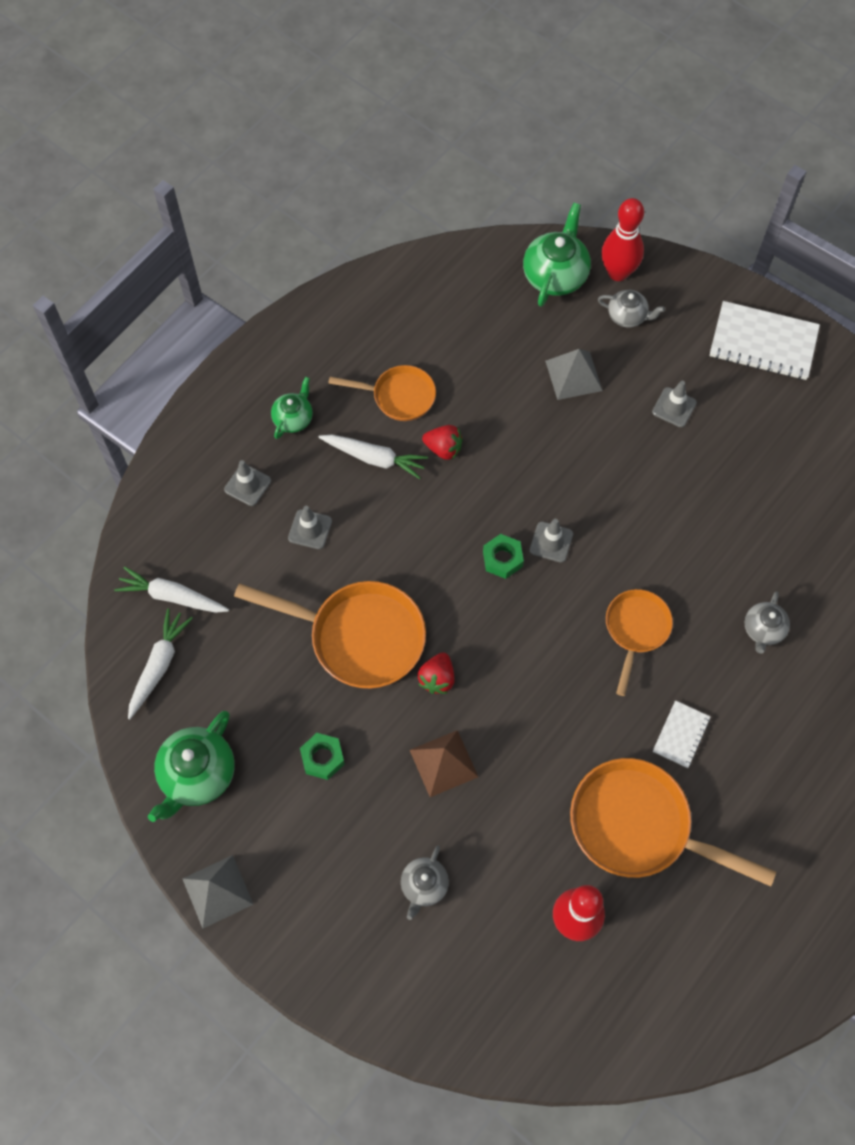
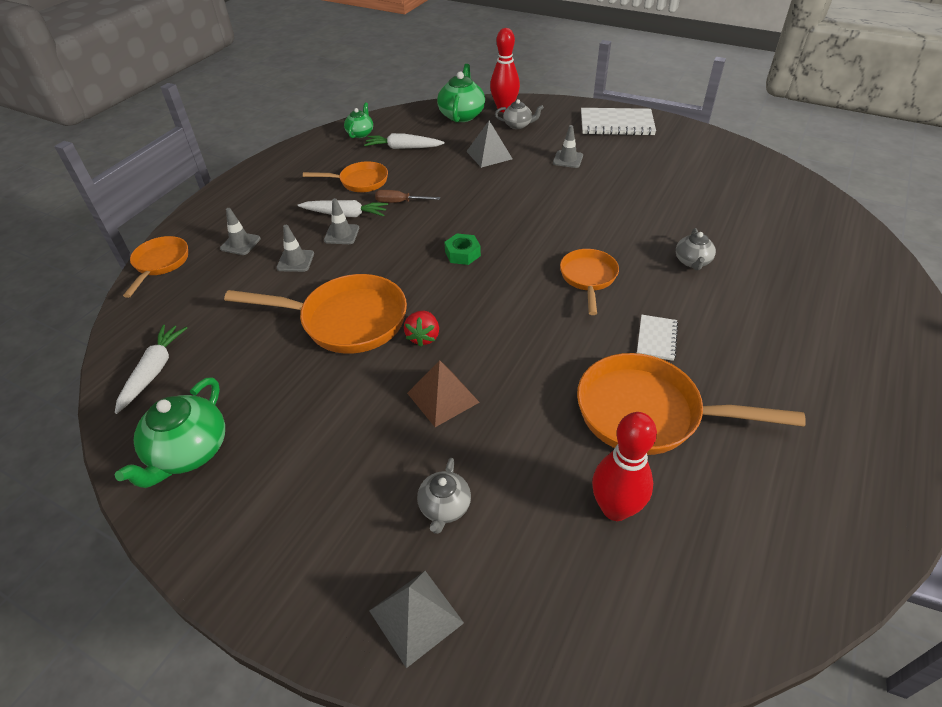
camera: 10 degrees left, 20 degrees down
white carrot [114,567,229,613] -> white carrot moved to [364,133,445,149]
grey pyramid [182,855,254,929] -> grey pyramid moved to [369,571,464,668]
green teapot [271,377,313,439] -> green teapot moved to [344,102,373,138]
green nut [300,733,345,780] -> none
red strawberry [422,425,463,460] -> brown screwdriver [375,190,440,203]
grey traffic cone [530,519,573,563] -> grey traffic cone moved to [324,198,359,244]
none -> orange pan [123,236,188,298]

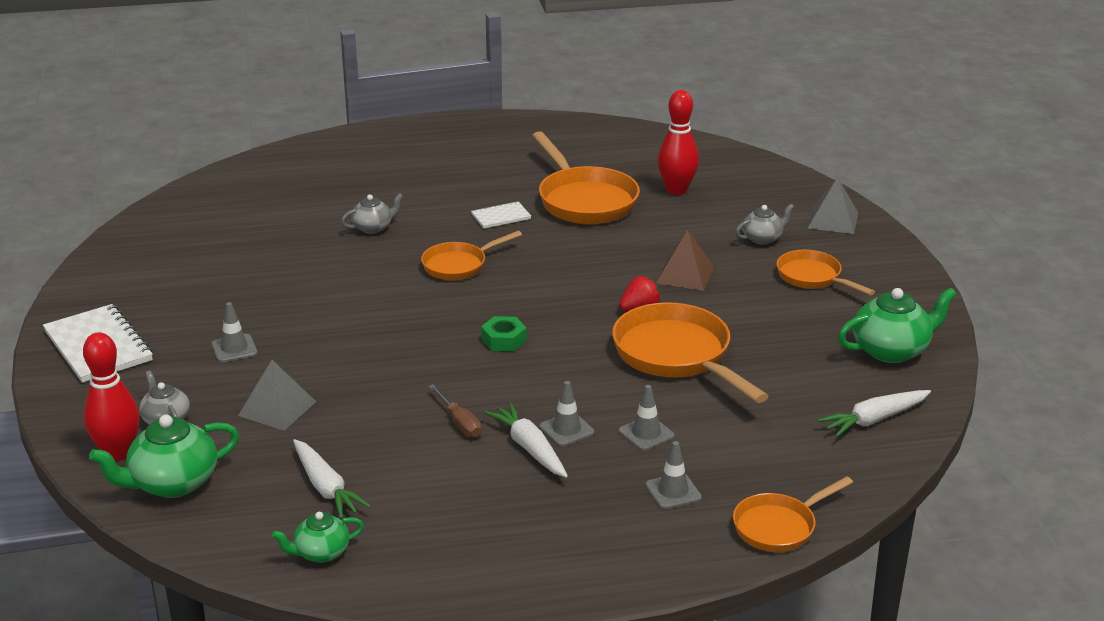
camera: 130 degrees left, 15 degrees down
orange pan [303,161,388,192] -> orange pan moved to [776,250,875,296]

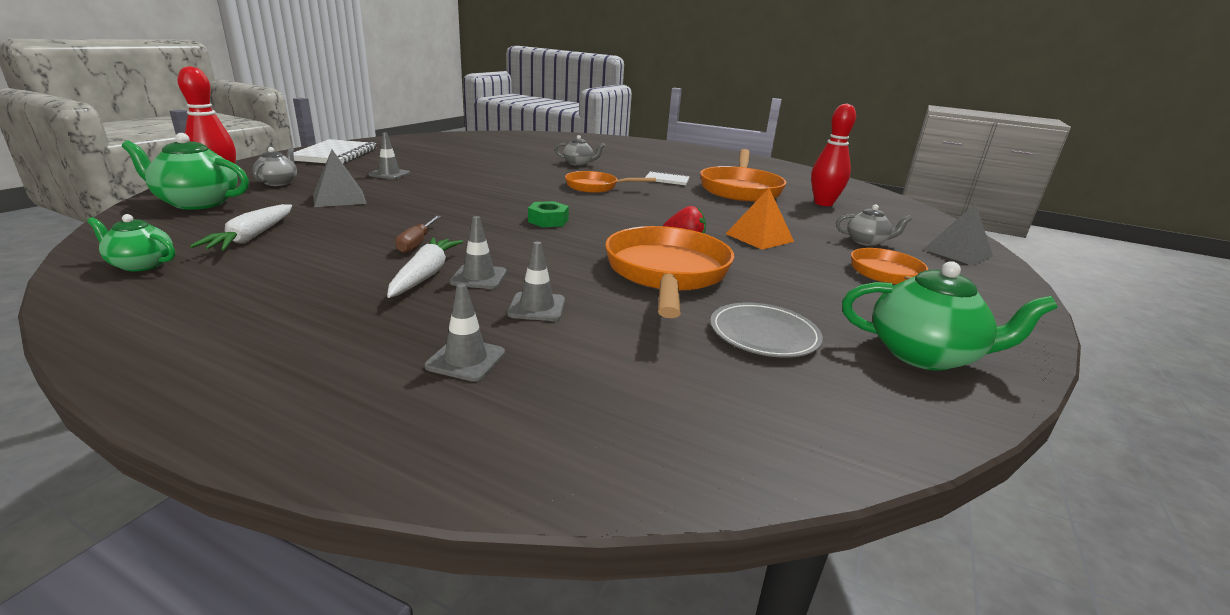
camera: 35 degrees right, 5 degrees down
brown pyramid [656,230,714,291] -> orange pyramid [726,188,794,250]
orange pan [733,476,853,552] -> none
white carrot [818,390,931,437] -> none
none -> grey plate [710,302,823,358]

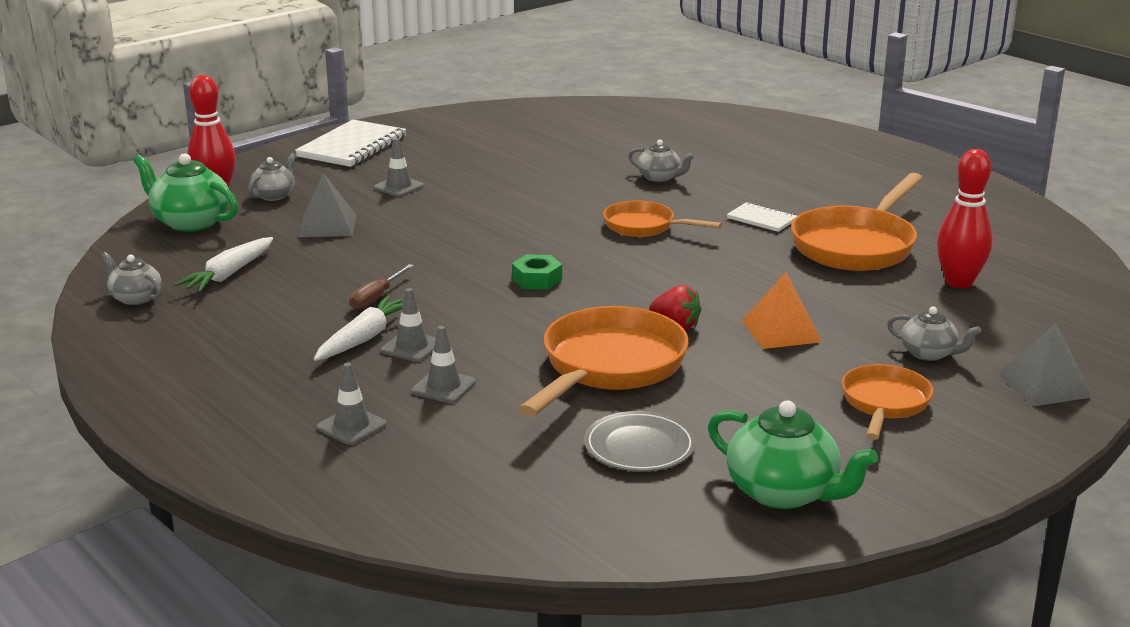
camera: 25 degrees right, 0 degrees up
green teapot [87,214,175,271] -> grey teapot [101,252,162,305]

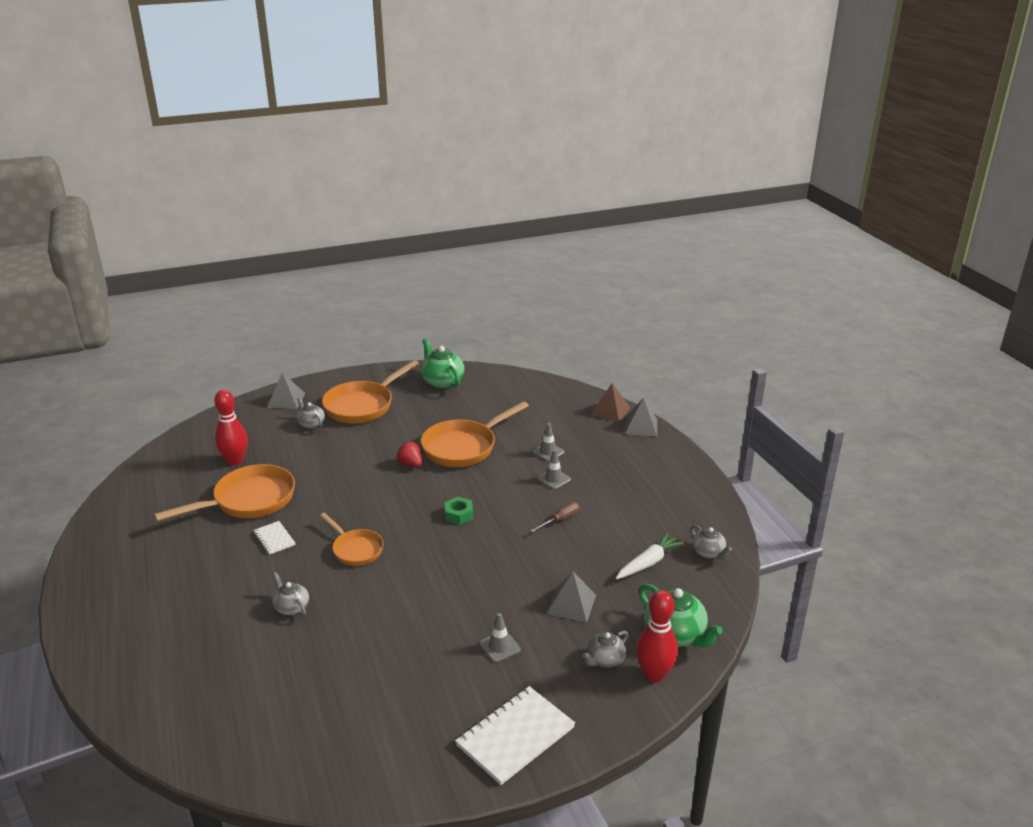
camera: 160 degrees left, 5 degrees up
white carrot [314,296,403,361] -> none
grey traffic cone [317,363,387,445] -> none
grey plate [584,411,696,471] -> none
orange pyramid [742,272,822,349] -> none
orange pan [842,364,933,440] -> orange pan [322,360,419,424], size x1.69
none -> brown pyramid [590,383,630,422]
none -> grey pyramid [625,398,657,436]

